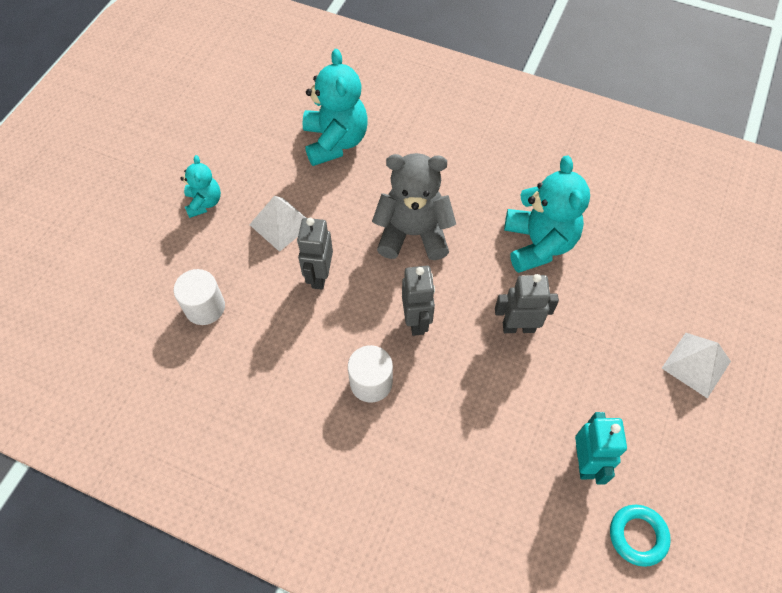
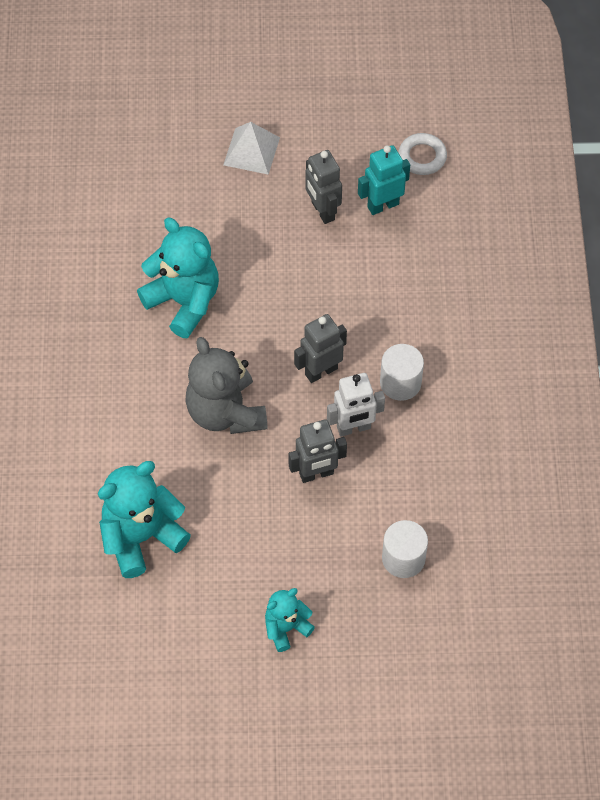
camera: 115 degrees left, 0 degrees up
white pyramid [249,196,306,252] -> none
grey robot [495,274,559,333] -> grey robot moved to [305,150,342,224]
turquoise teddy bear [504,156,590,273] -> turquoise teddy bear turned 75 degrees clockwise [137,218,219,338]
turquoise ring [610,505,671,567] -> white ring [399,133,447,175]
none -> white robot [327,373,385,437]

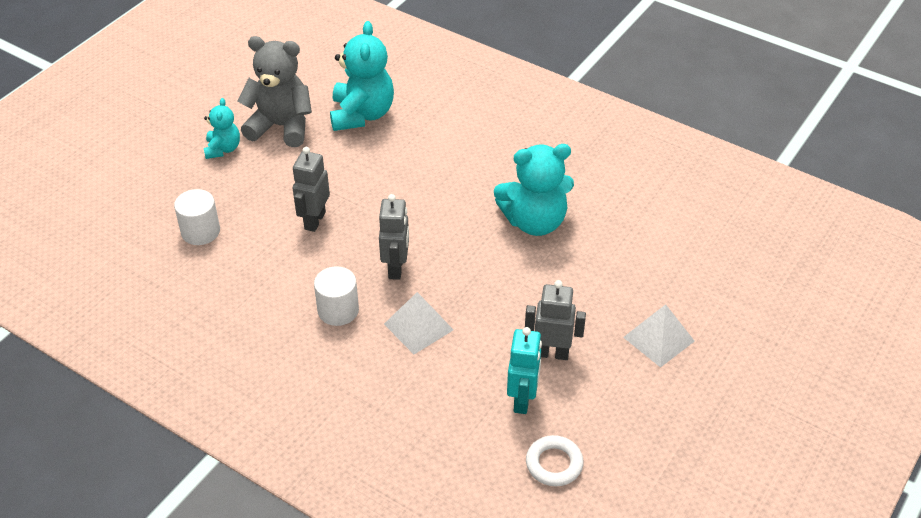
camera: 125 degrees right, 15 degrees down
grey teddy bear [185,337,268,434] -> grey teddy bear moved to [238,36,312,147]
white robot [327,373,385,437] -> none
none -> white pyramid [384,292,453,354]

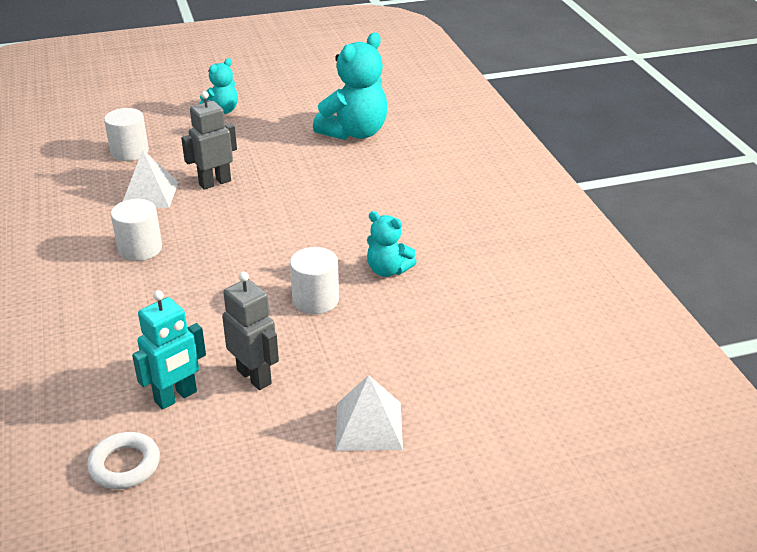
camera: 40 degrees right, 10 degrees down
grey teddy bear [238,36,312,147] -> none
grey robot [379,194,409,280] -> none
white pyramid [384,292,453,354] -> white pyramid moved to [123,150,178,208]
turquoise teddy bear [494,144,574,236] -> turquoise teddy bear [367,211,417,277], size x0.55
none -> white cylinder [290,247,339,314]

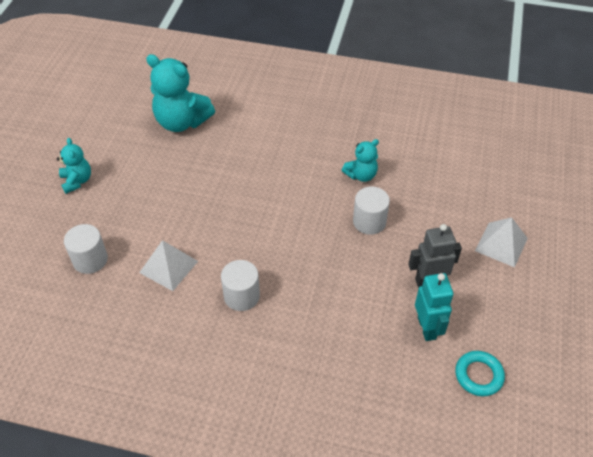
camera: 60 degrees left, 15 degrees up
white ring [87,432,160,489] -> turquoise ring [455,351,505,396]
grey robot [181,91,237,190] -> none
turquoise teddy bear [313,33,388,140] -> turquoise teddy bear turned 135 degrees clockwise [146,54,215,132]

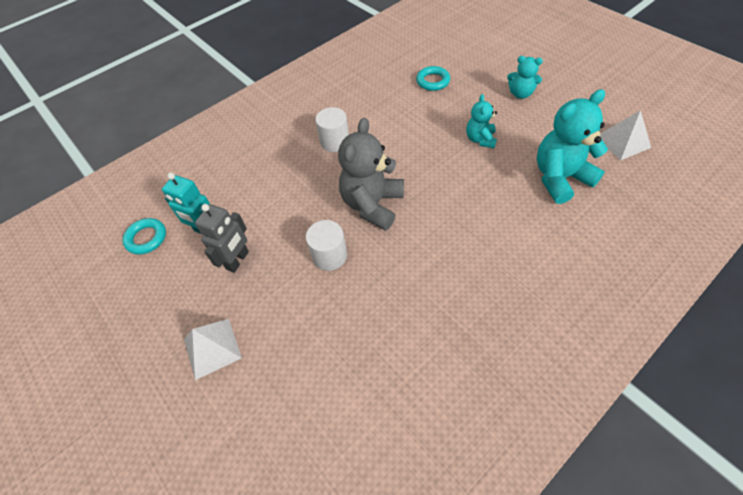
camera: 130 degrees right, 5 degrees up
white cylinder [64,224,108,274] -> turquoise ring [416,66,450,91]
white pyramid [139,240,198,291] -> white pyramid moved to [600,110,651,161]
turquoise teddy bear [342,139,379,182] -> turquoise teddy bear moved to [466,94,497,148]
none -> grey teddy bear [338,118,404,230]

